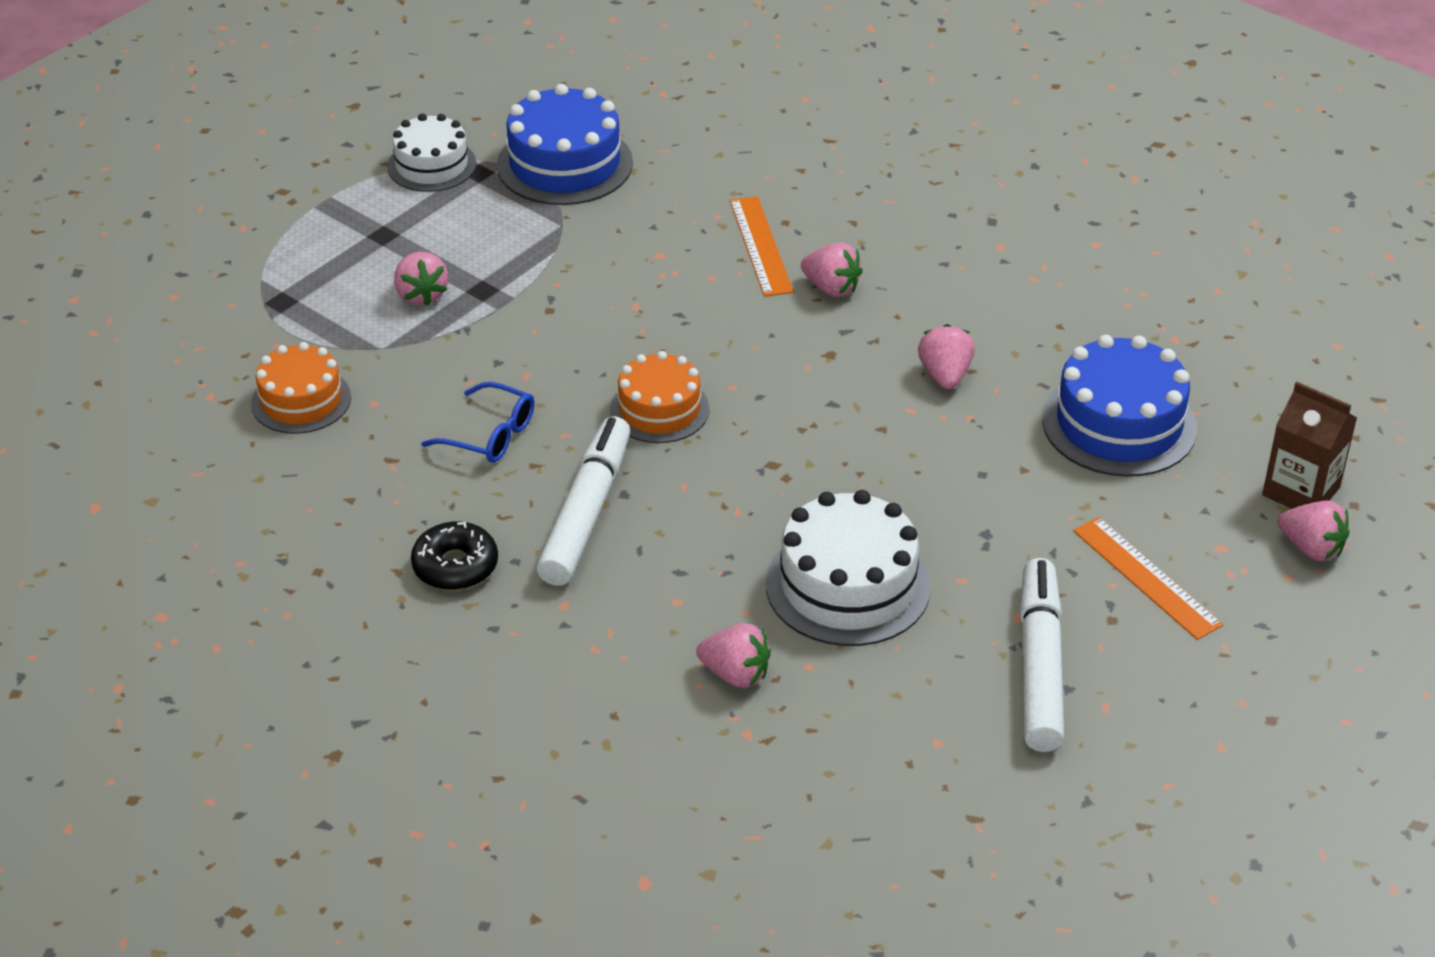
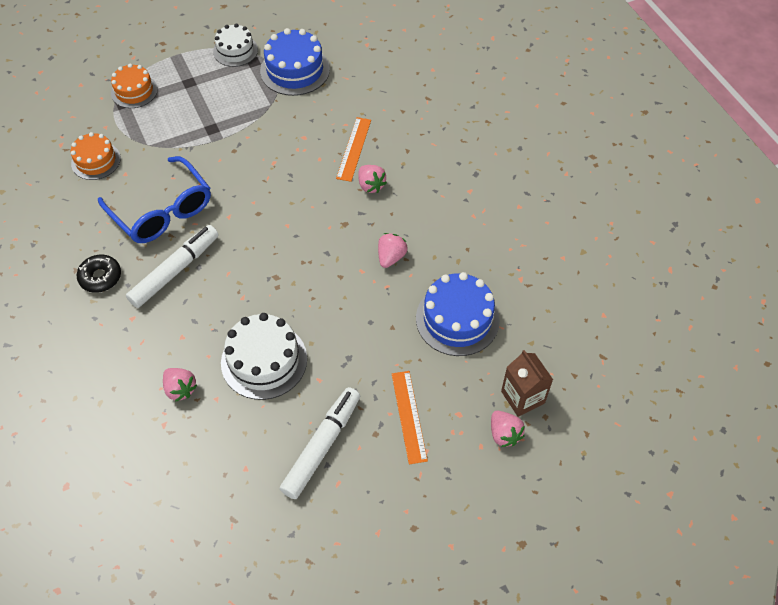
camera: 25 degrees right, 15 degrees up
pink strawberry [394,252,448,306] -> none
blue glasses [421,382,535,463] -> blue glasses [98,156,211,243], size x1.93
orange cake [610,351,710,443] -> orange cake moved to [111,64,158,108]

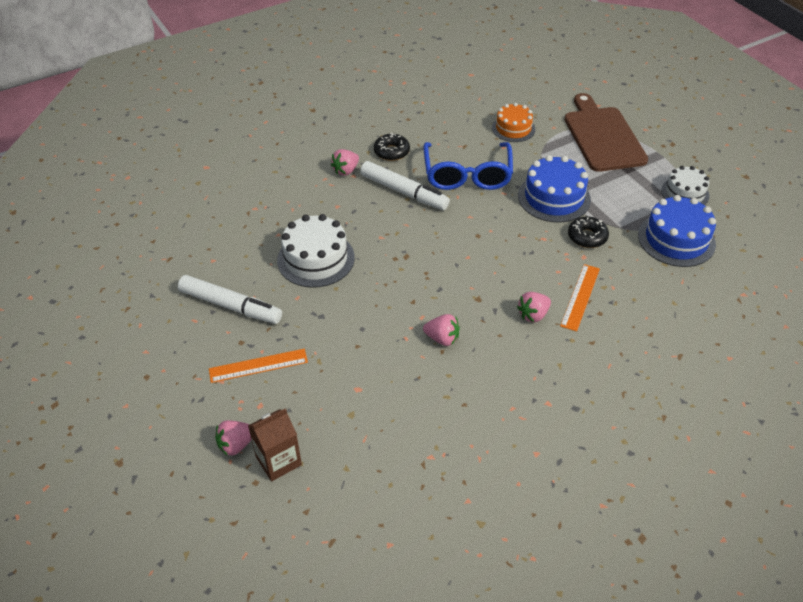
camera: 85 degrees right, 10 degrees down
blue glasses [98,156,211,243] -> blue glasses turned 45 degrees counterclockwise [423,142,513,190]
orange cake [111,64,158,108] -> brown cutting board [564,93,648,172]
pink strawberry [163,368,197,402] -> pink strawberry moved to [331,149,359,176]
orange ruler [336,117,371,182] -> orange ruler turned 75 degrees counterclockwise [560,264,600,332]
blue cake [416,272,500,356] -> blue cake moved to [518,155,591,223]
none -> black donut [568,217,609,248]

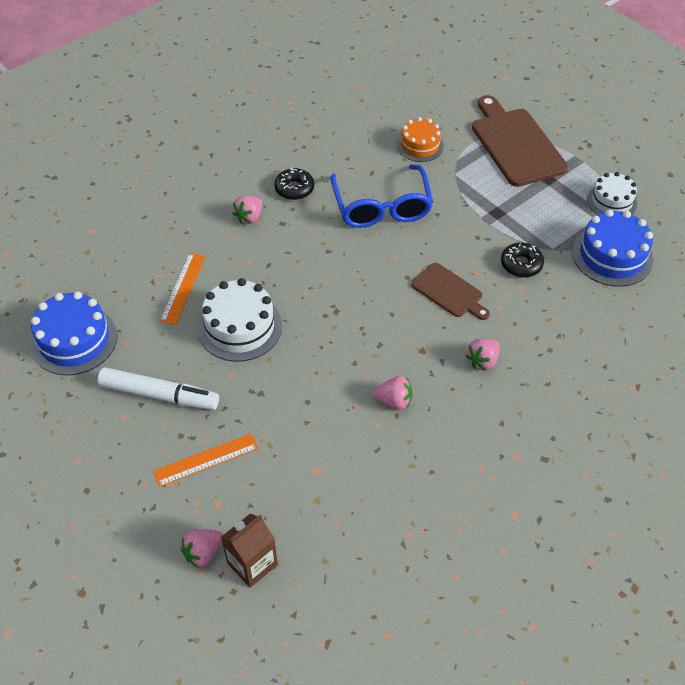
camera: 10 degrees left, 5 degrees up
white marker [360,161,450,210] -> none
blue cake [518,155,591,223] -> blue cake moved to [31,291,118,376]
orange ruler [560,264,600,332] -> orange ruler moved to [160,253,205,325]
none -> brown cutting board [411,263,490,320]

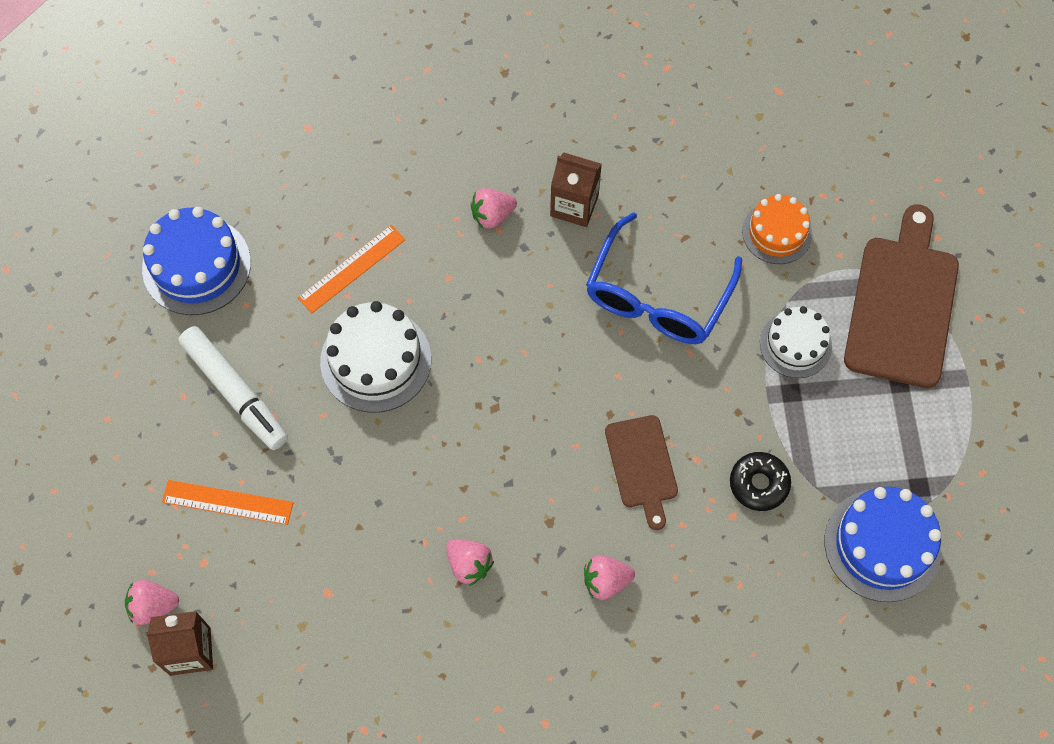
camera: 35 degrees right, 15 degrees up
black donut [274,167,314,200] -> brown carton [550,152,602,227]
white cake [587,172,637,214] -> white cake moved to [760,306,832,378]

